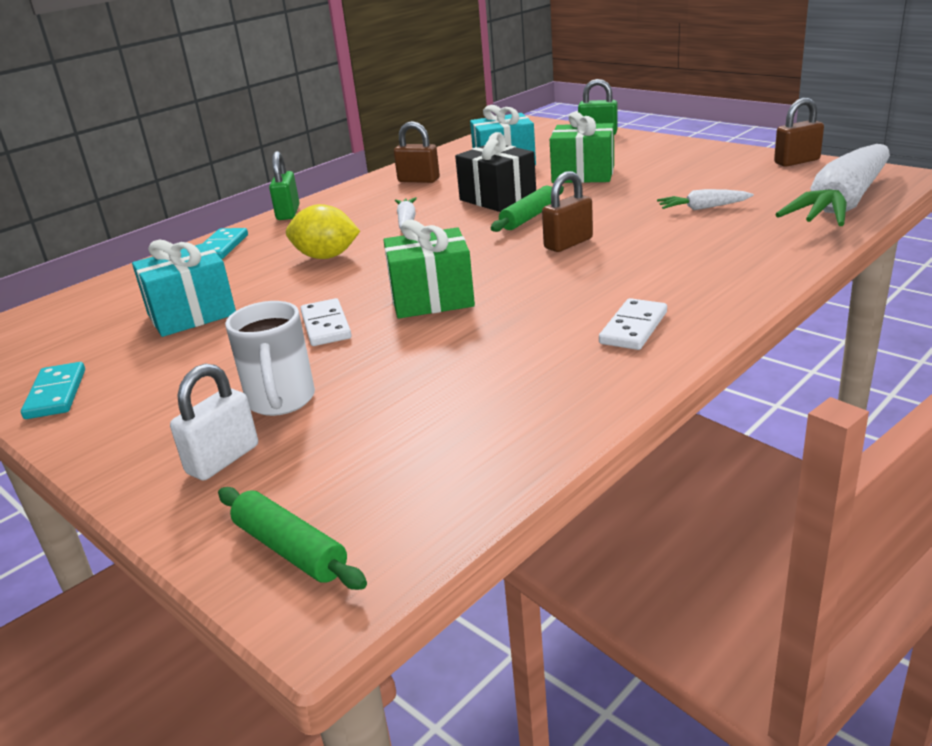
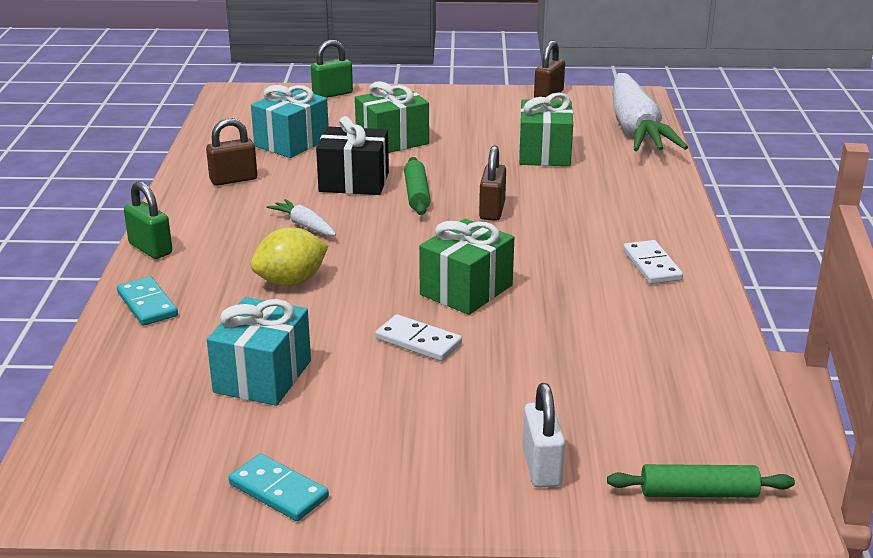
camera: 45 degrees left, 0 degrees up
white mug [225,301,315,416] -> none
white carrot [657,189,754,210] -> green gift [519,92,573,166]

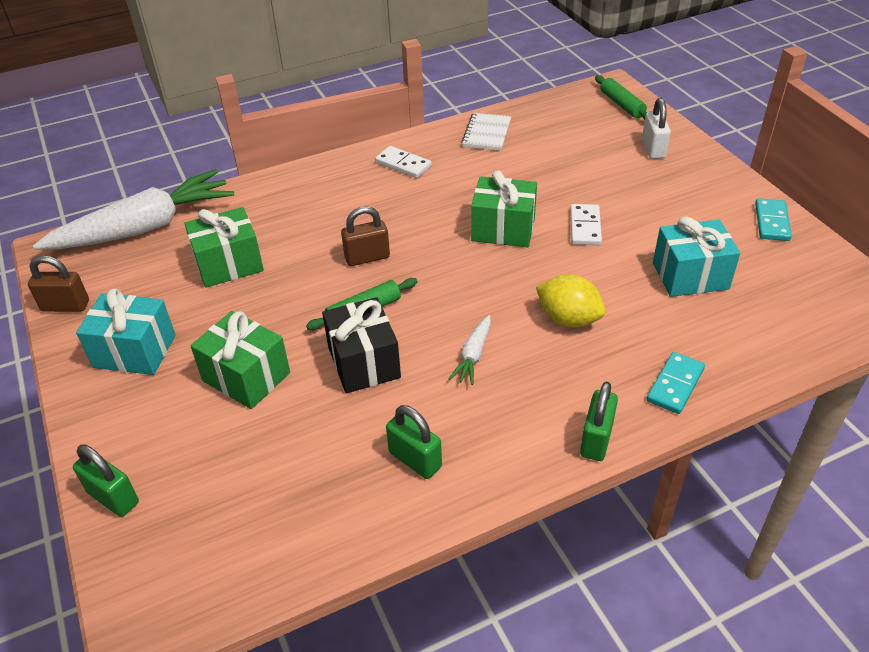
camera: 115 degrees left, 15 degrees up
brown padlock [206,118,257,186] -> green padlock [386,405,442,479]
turquoise gift [251,85,329,158] -> turquoise gift moved to [76,288,176,375]
white padlock [522,383,565,488] -> white padlock turned 60 degrees counterclockwise [642,98,671,159]
white domino [623,240,683,284] -> white domino turned 75 degrees clockwise [375,146,432,178]
none -> white notebook [461,113,511,151]

